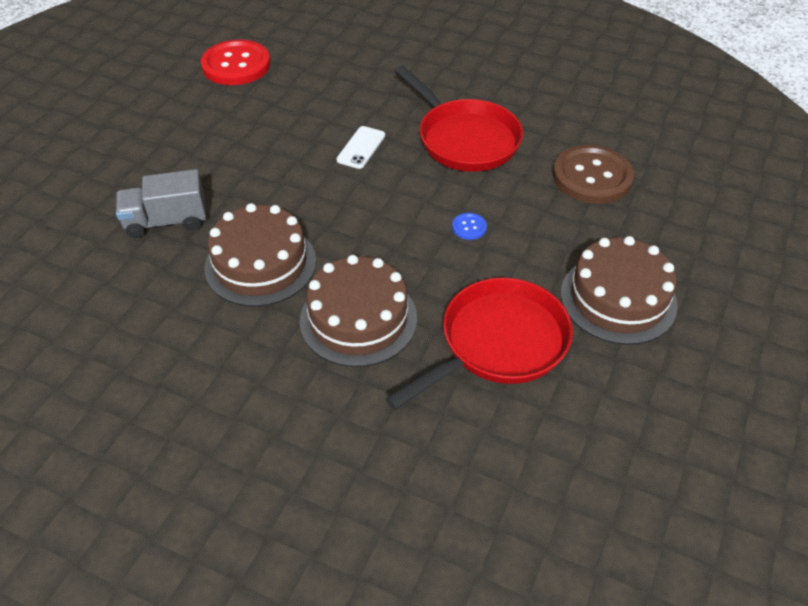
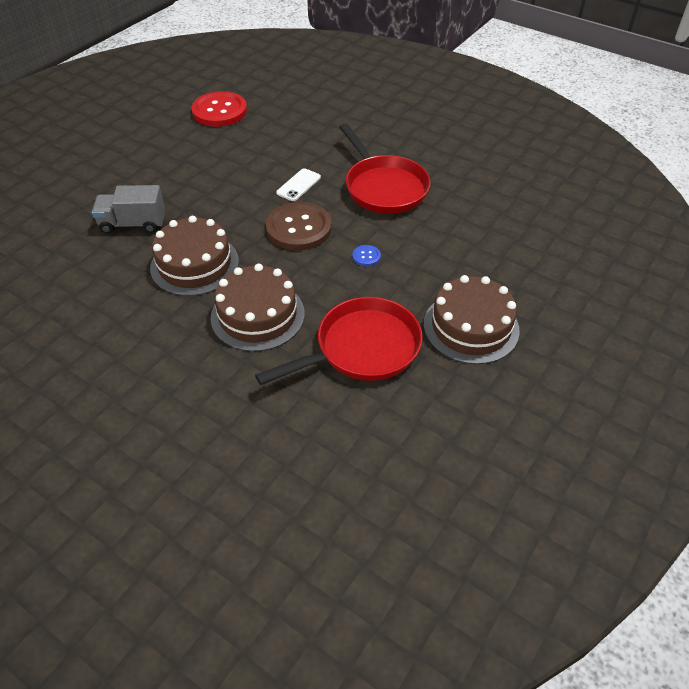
camera: 10 degrees right, 0 degrees up
brown button [553,145,634,204] -> brown button moved to [266,202,332,251]

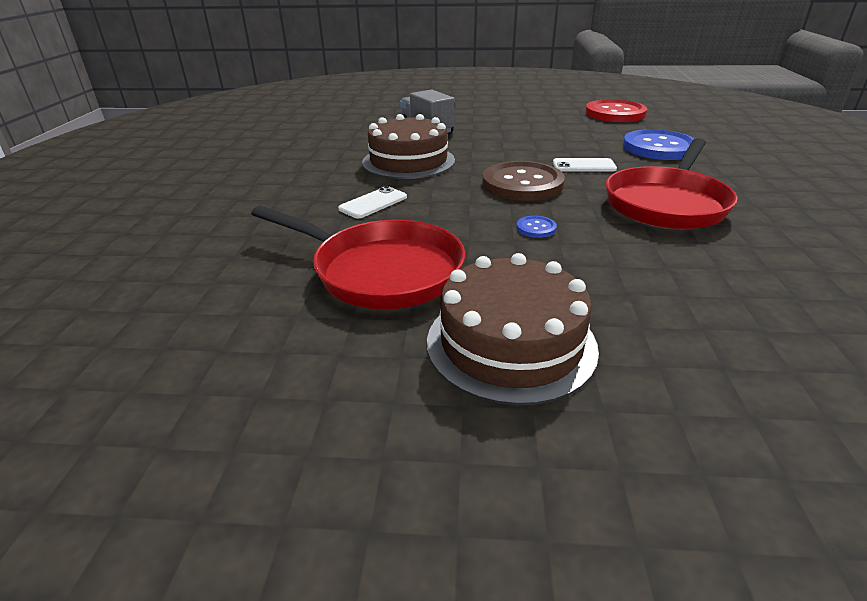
camera: 60 degrees right, 15 degrees down
brown cake [210,264,305,352] -> white phone [338,186,407,219]
none -> blue button [623,129,695,160]

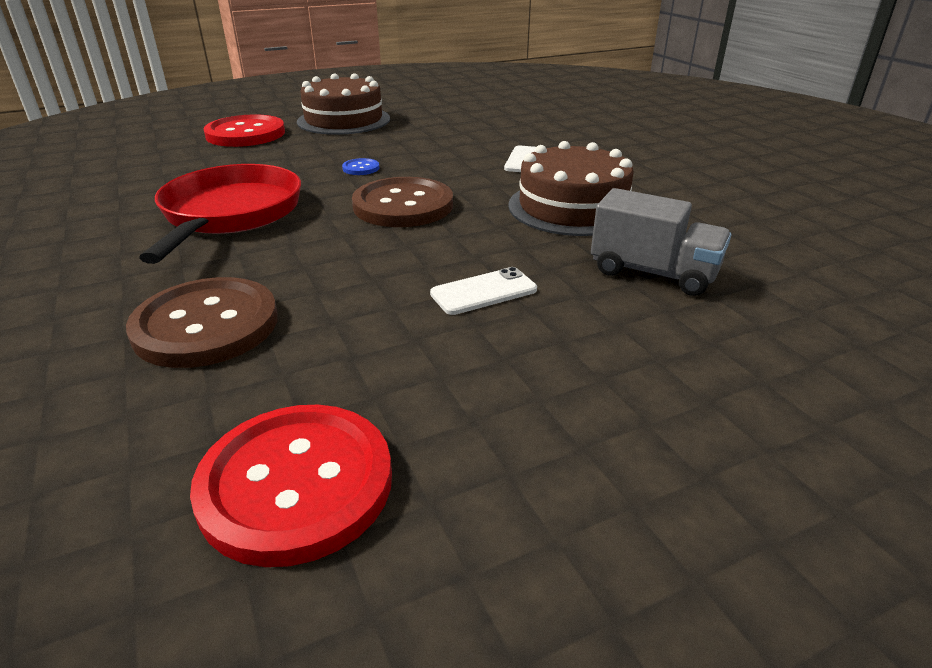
camera: 150 degrees right, 0 degrees up
red pan [251,206,465,309] -> none
white phone [553,158,617,172] -> white phone moved to [430,267,537,315]
blue button [623,129,695,160] -> brown button [126,277,278,368]
none -> red button [204,114,285,147]

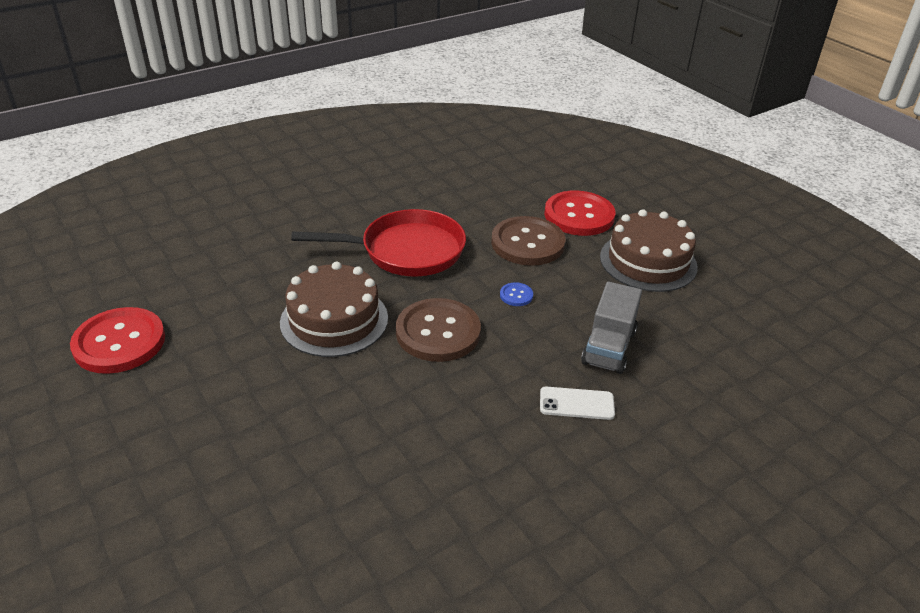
camera: 80 degrees right, 5 degrees up
brown button [126,277,278,368] -> brown button moved to [491,216,566,266]
white phone [430,267,537,315] -> none
brown cake [508,141,634,236] -> brown cake moved to [280,262,388,357]
grey truck [591,188,731,296] -> grey truck moved to [581,282,642,374]

